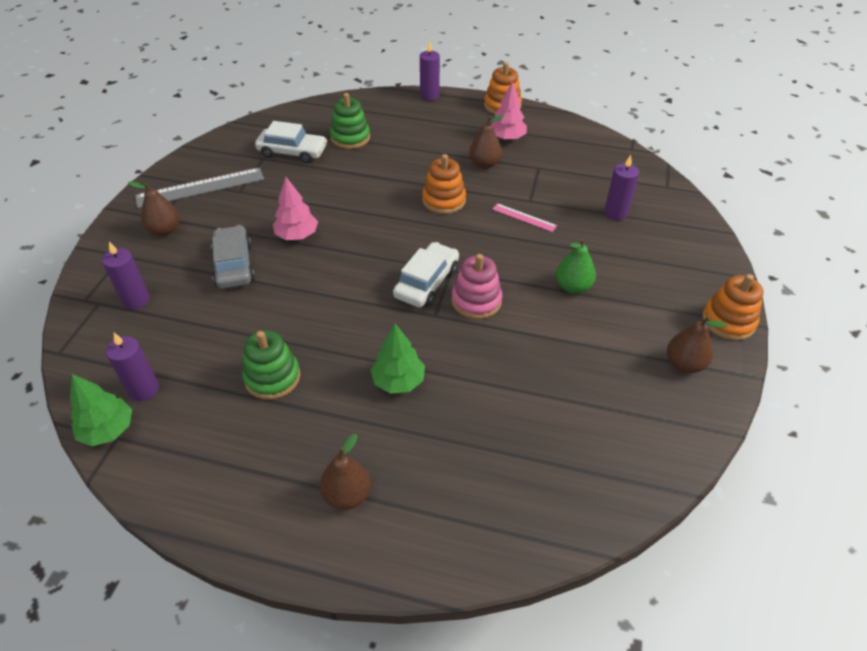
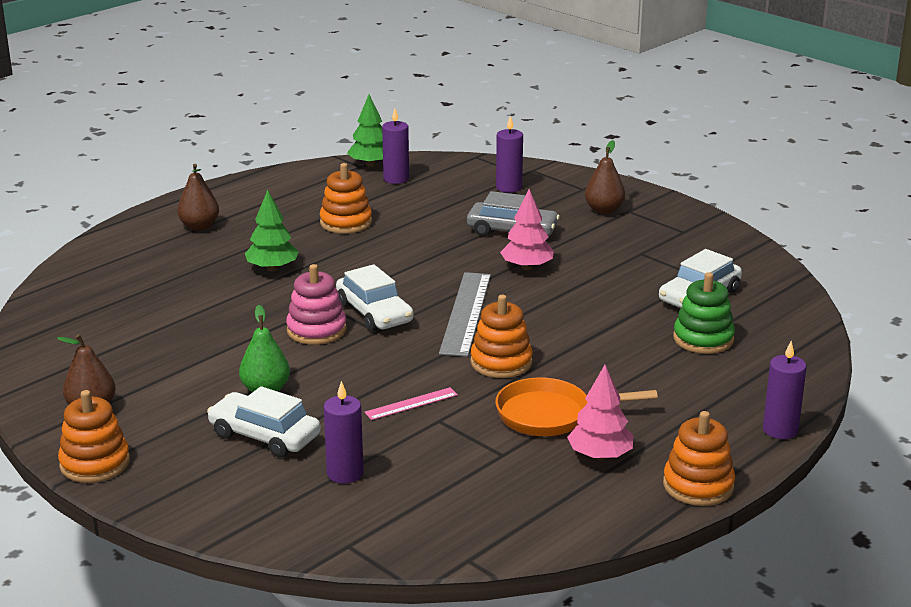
camera: 120 degrees right, 20 degrees down
grey ruler [135,168,264,208] -> grey ruler moved to [439,272,491,357]
green stacking toy [242,330,300,400] -> orange stacking toy [320,163,372,234]
brown pear [469,115,504,169] -> orange pan [496,377,658,436]
none -> white car [207,386,321,458]

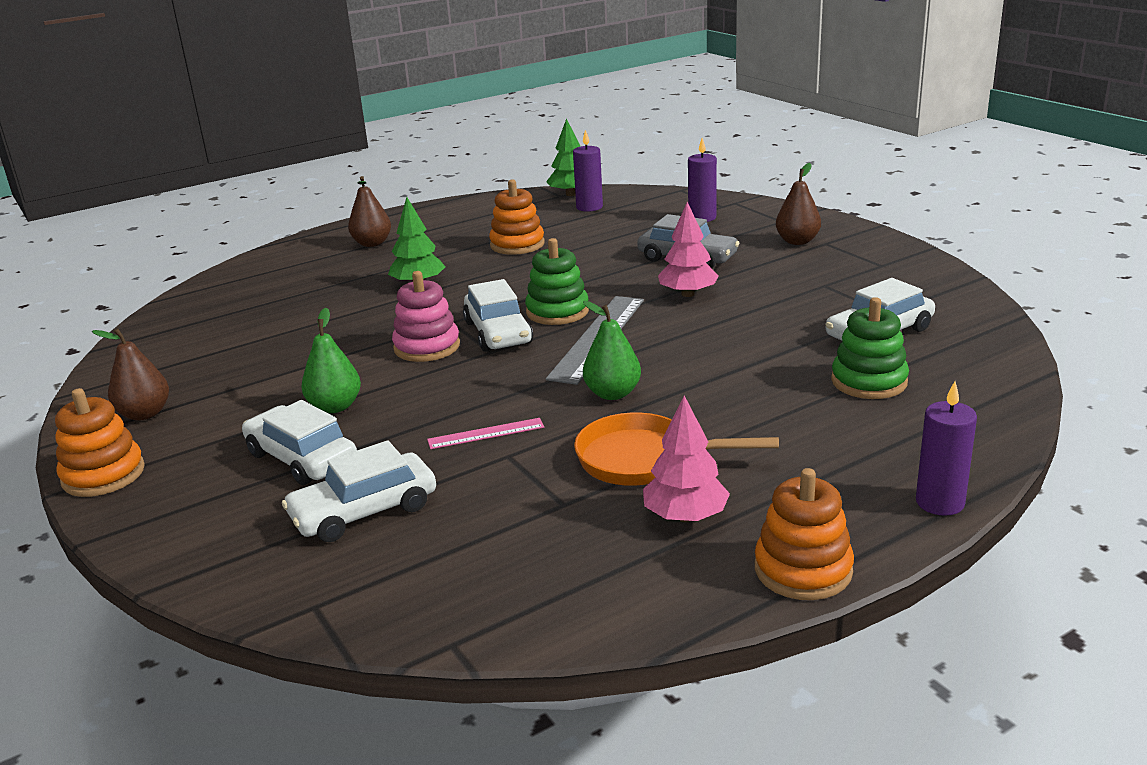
camera: 15 degrees right, 0 degrees up
purple candle [324,381,364,483] -> white car [282,441,436,542]
orange stacking toy [471,295,533,378] -> green pear [583,301,641,400]
none -> green stacking toy [525,238,589,325]

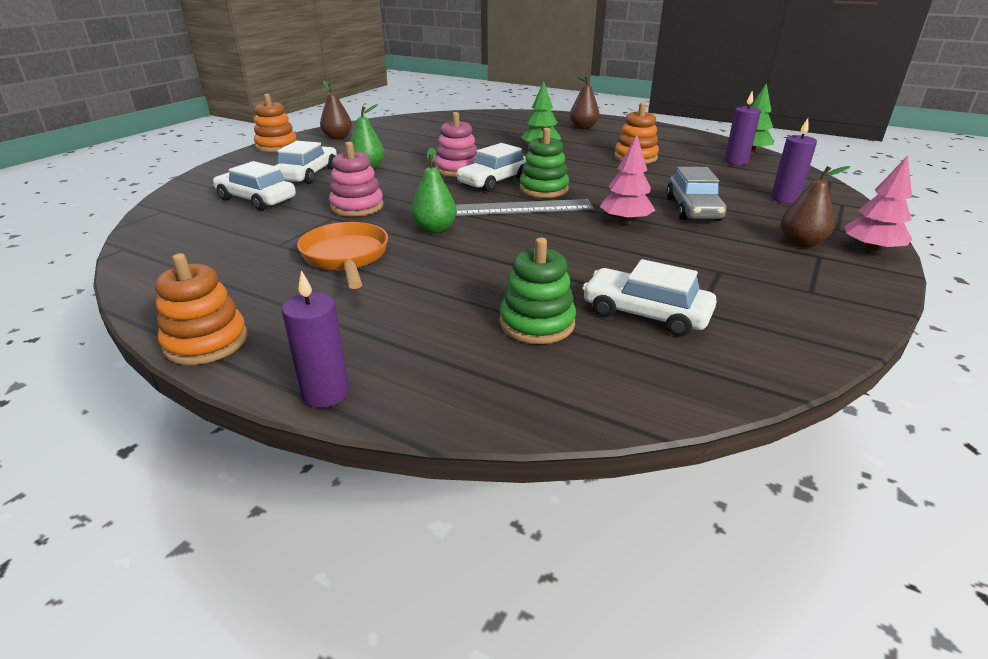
camera: 60 degrees right, 5 degrees up
pink ruler [427,418,544,449] -> pink stacking toy [329,142,384,217]
pink tree [643,396,730,522] -> pink tree moved to [845,155,912,253]

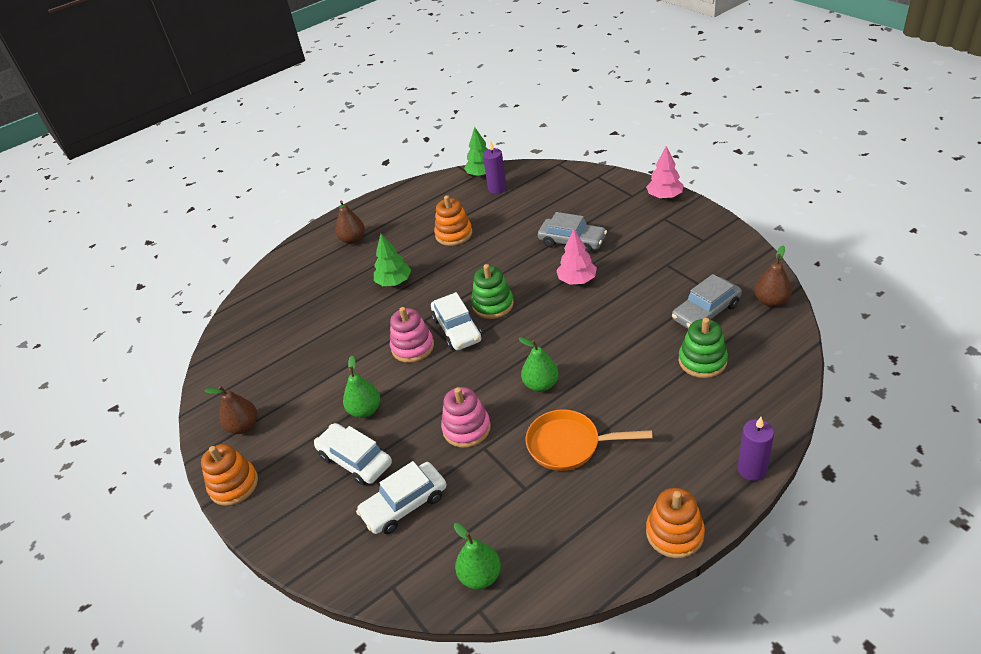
camera: 60 degrees left, 10 degrees up
grey ruler [456,199,594,216] -> none
white car [583,259,717,337] -> grey car [672,274,742,329]
purple candle [771,118,817,203] -> none
brown pear [781,166,850,248] -> brown pear moved to [754,246,792,307]
none -> green pear [454,523,501,589]

